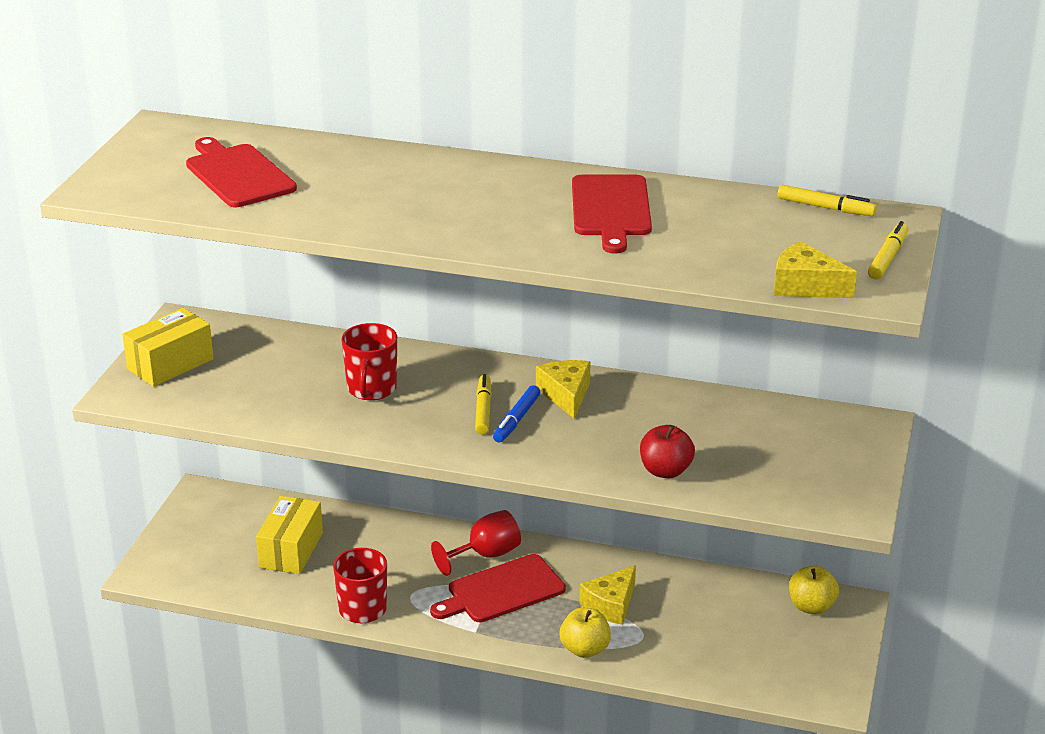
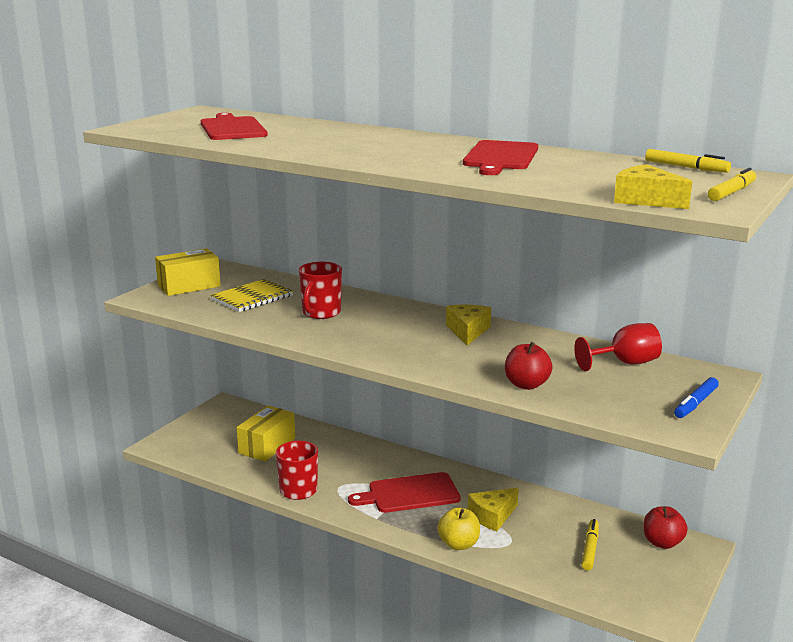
camera: 15 degrees right, 10 degrees down
red goblet [431,510,521,576] -> red goblet moved to [575,323,662,371]
yellow marker [475,374,492,435] -> yellow marker moved to [581,519,599,570]
blue marker [493,385,540,443] -> blue marker moved to [674,377,719,418]
yellow apple [789,565,839,614] -> red apple [643,506,688,549]
none -> yellow notebook [210,279,293,312]

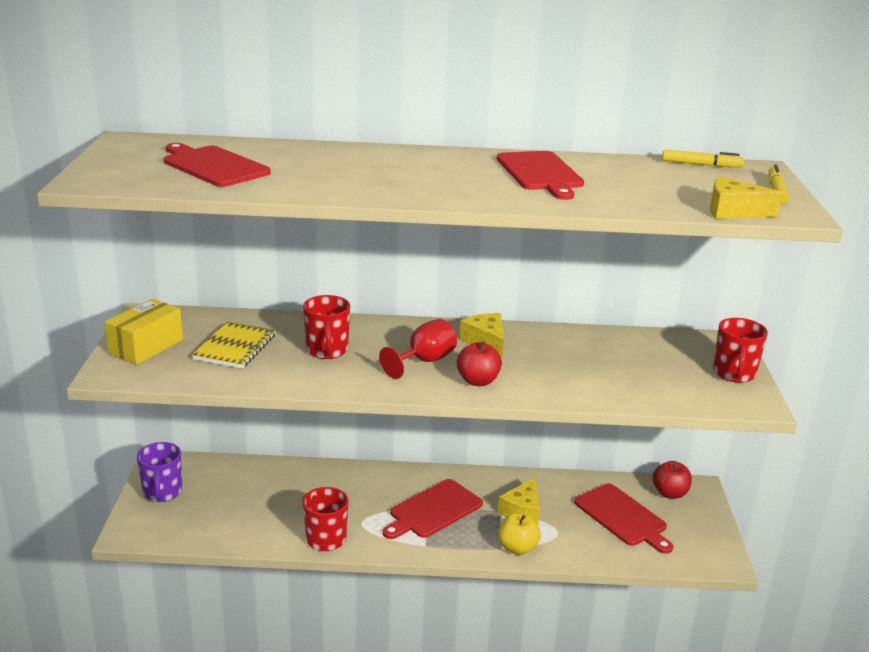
camera: 30 degrees left, 5 degrees up
yellow box [237,406,295,461] -> none
red apple [505,342,553,390] -> red apple moved to [457,341,502,386]
red goblet [575,323,662,371] -> red goblet moved to [379,319,457,379]
yellow marker [581,519,599,570] -> red cutting board [574,483,673,554]
blue marker [674,377,719,418] -> red mug [713,318,768,383]
none -> purple mug [137,442,182,502]

